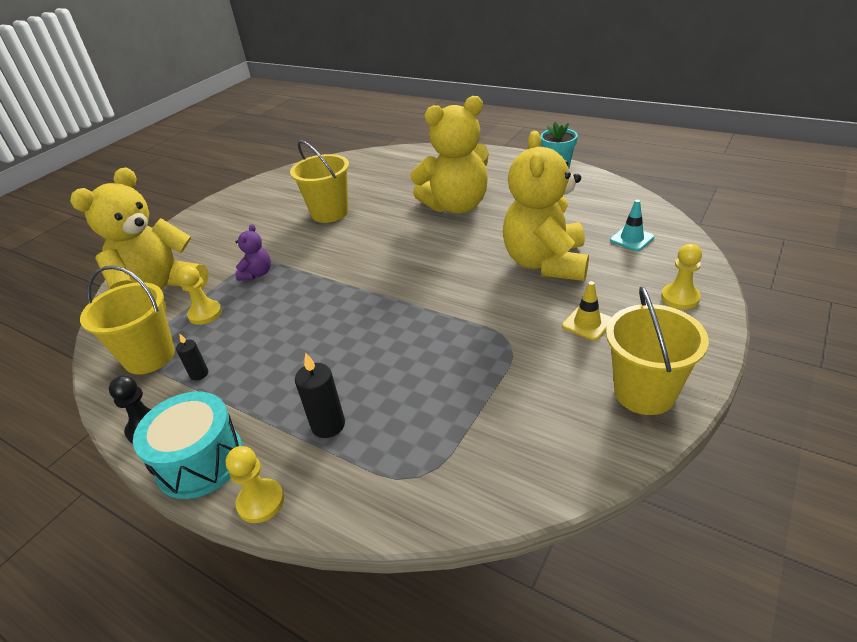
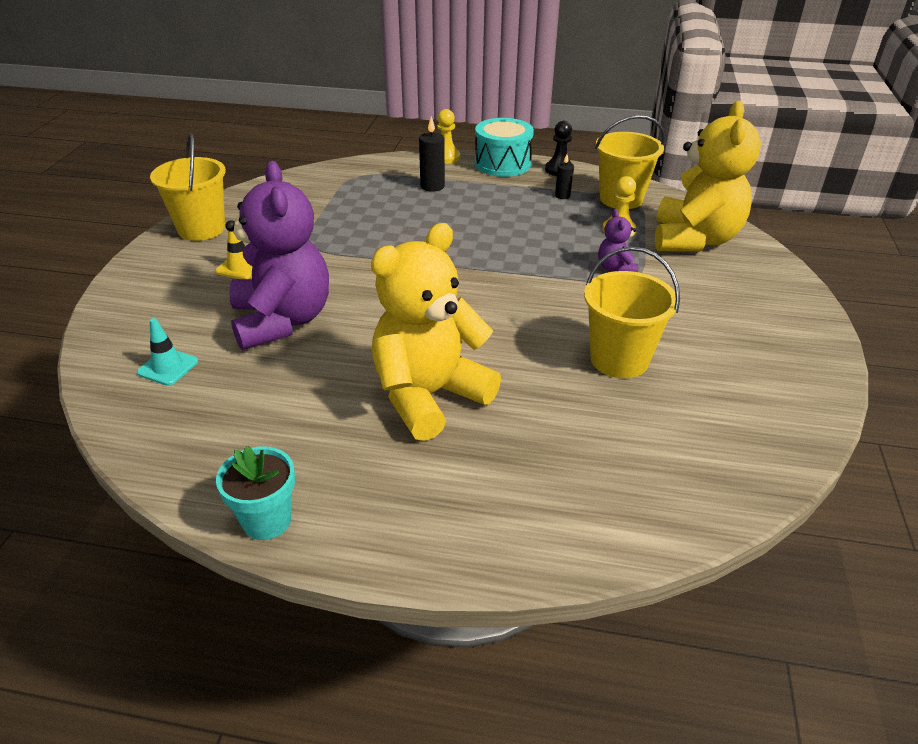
camera: 155 degrees right, 0 degrees up
yellow teddy bear [503,131,589,281] -> purple teddy bear [225,161,329,350]
yellow pawn [661,244,702,309] -> none

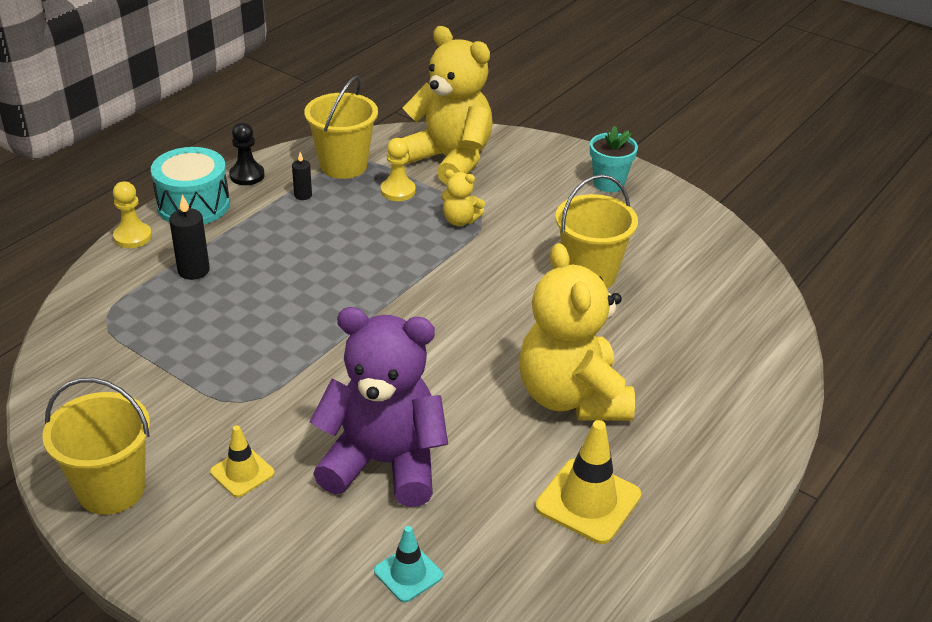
camera: 65 degrees left, 0 degrees up
turquoise flower pot [216,446,295,540] -> turquoise flower pot moved to [590,126,638,192]
purple teddy bear [598,209,638,272] -> yellow teddy bear [441,169,485,226]
none -> yellow traffic cone [535,420,641,544]

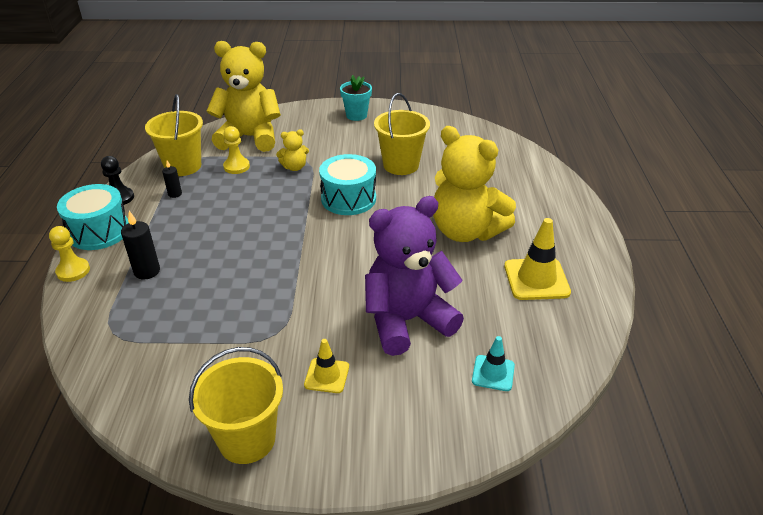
camera: 35 degrees left, 0 degrees up
none -> turquoise drum [319,154,376,215]

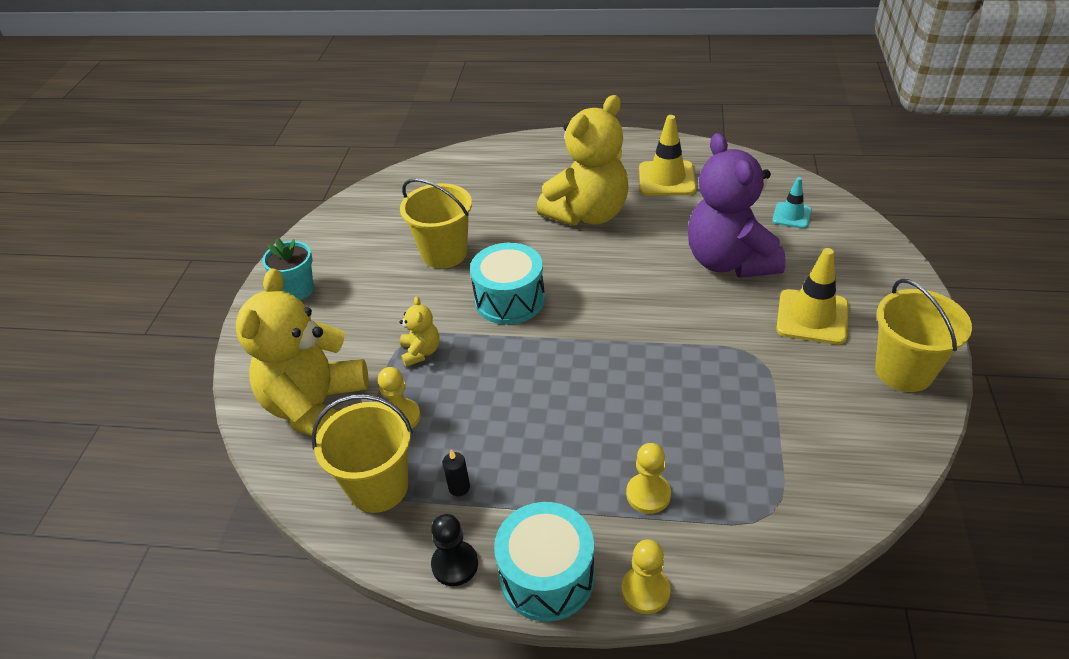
camera: 80 degrees left, 5 degrees up
black candle [121,211,160,279] -> yellow pawn [626,443,671,514]
yellow traffic cone [304,339,349,393] -> yellow traffic cone [776,248,848,344], size x1.68

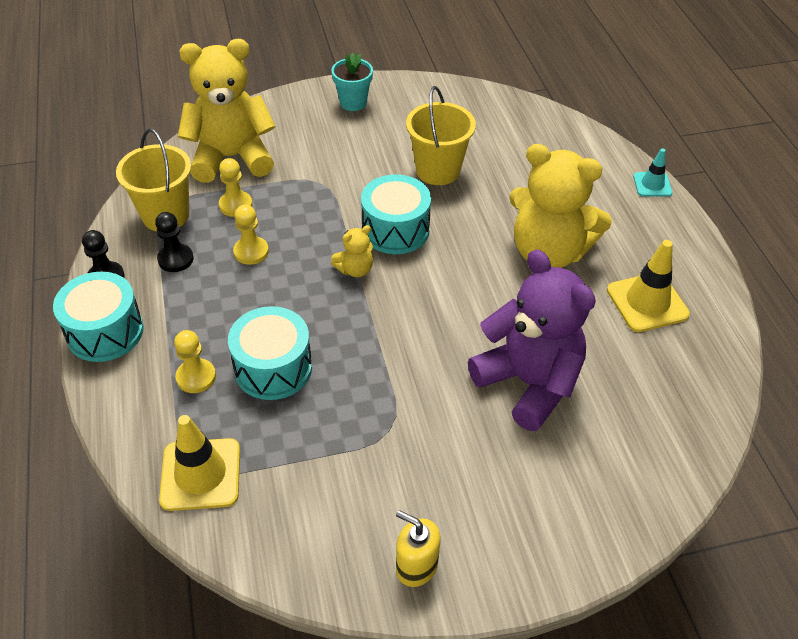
camera: 65 degrees right, 5 degrees up
yellow teddy bear [399,296,440,367] -> yellow teddy bear moved to [331,225,373,277]
black candle [443,450,470,496] -> black pawn [155,212,193,272]
yellow pawn [621,540,671,614] -> yellow pawn moved to [233,205,269,265]
purple teddy bear [688,133,786,278] -> purple teddy bear turned 90 degrees clockwise [468,250,596,431]
turquoise traffic cone [772,177,812,228] -> turquoise traffic cone moved to [633,149,673,197]
yellow traffic cone [776,248,848,344] -> yellow traffic cone moved to [159,415,240,511]
yellow bucket [875,279,972,392] -> yellow soap dispenser [396,510,441,587]
none -> turquoise drum [228,306,312,400]

